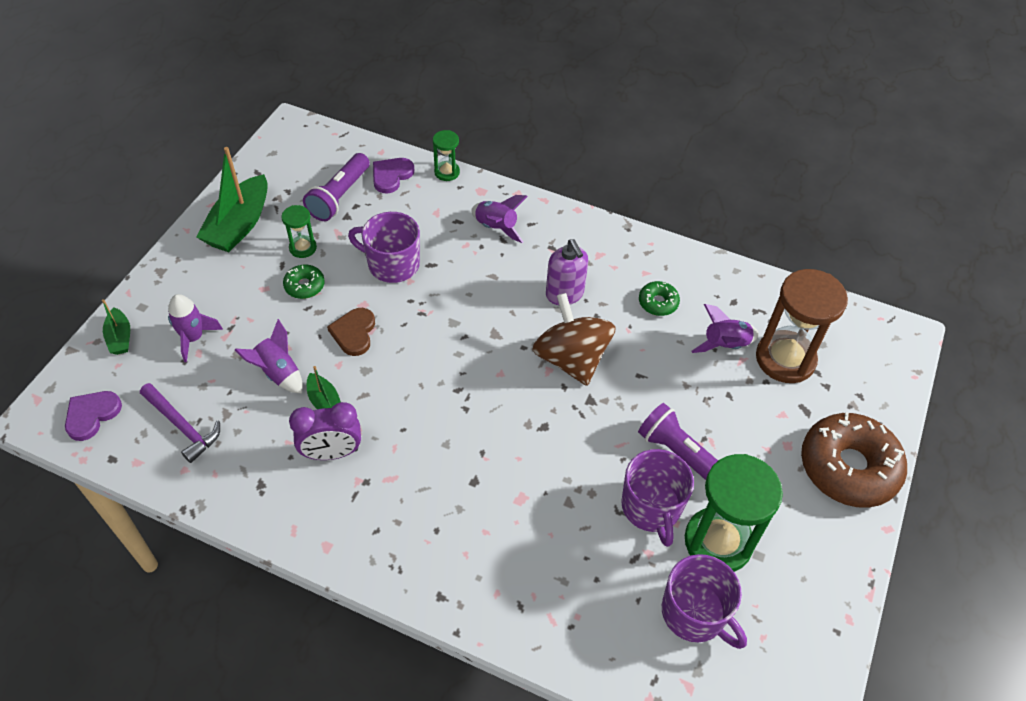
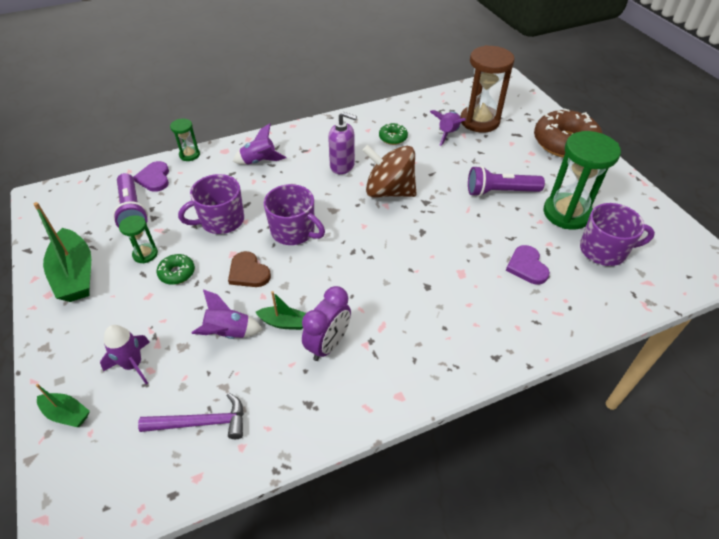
camera: 45 degrees left, 5 degrees down
purple heart [65,391,122,441] -> purple heart moved to [506,245,550,284]
purple mug [621,449,694,547] -> purple mug moved to [264,184,325,245]

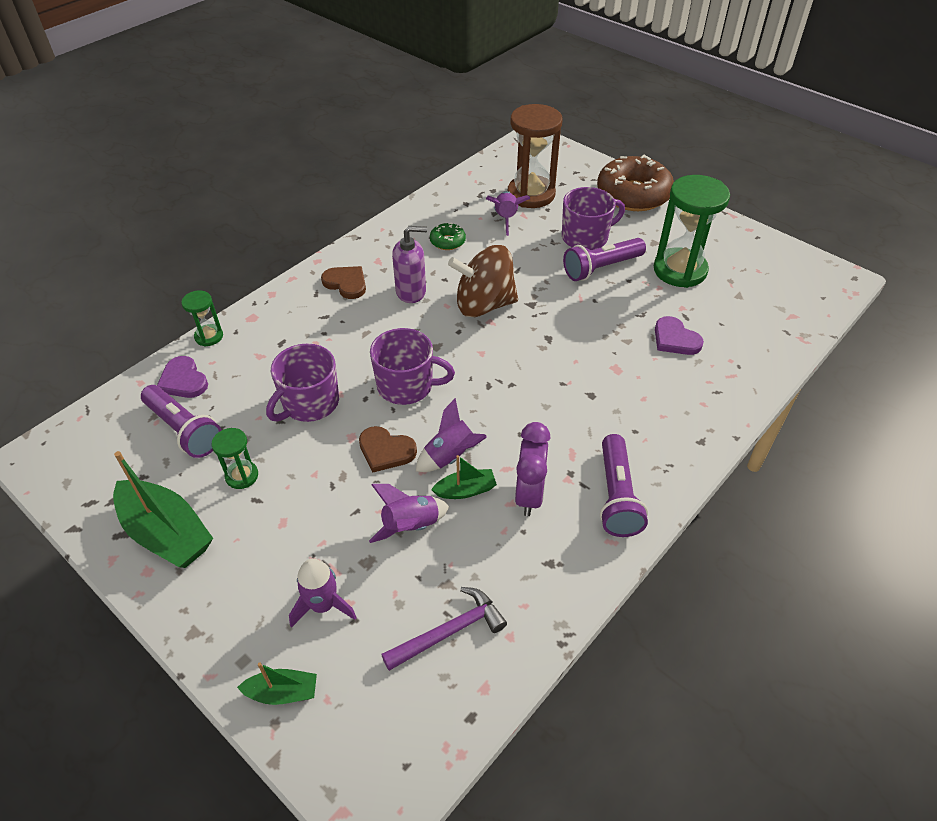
camera: 25 degrees left, 0 degrees up
green donut [157,254,195,285] -> none
purple rocket [233,123,286,165] -> purple rocket moved to [416,398,487,472]
purple mug [580,203,655,266] -> purple mug moved to [562,187,625,250]
none -> brown heart [321,266,366,299]
none -> purple flashlight [600,434,648,537]

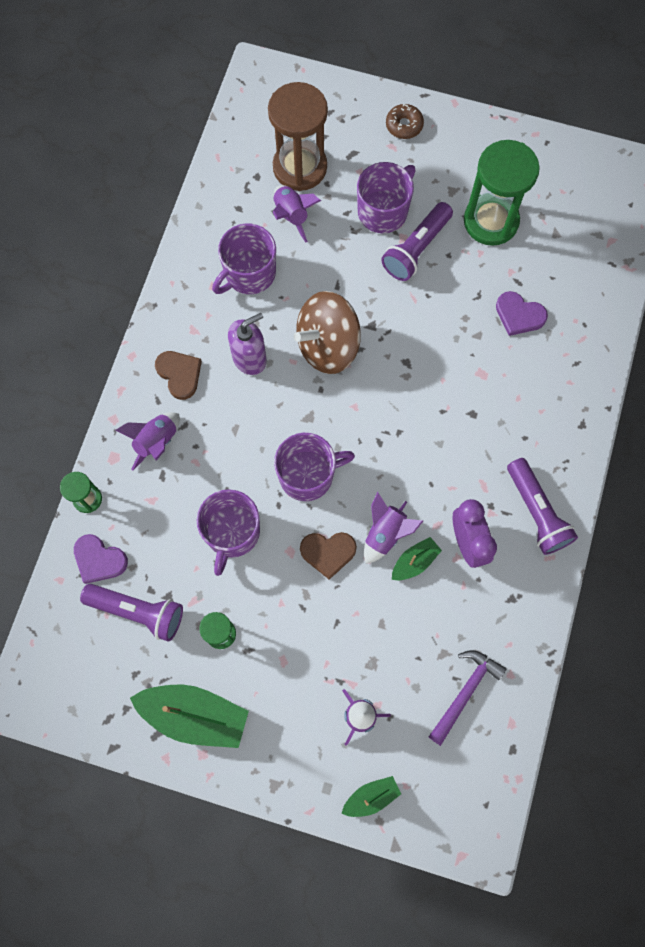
camera: 25 degrees left, 25 degrees up
brown heart [321,266,366,299] -> brown heart turned 45 degrees clockwise [155,351,202,400]
purple rocket [369,484,449,543] -> purple rocket moved to [115,412,180,470]
green donut [430,222,466,250] -> purple mug [212,224,276,294]
brown donut [597,155,674,211] -> brown donut [386,103,424,139], size x0.45

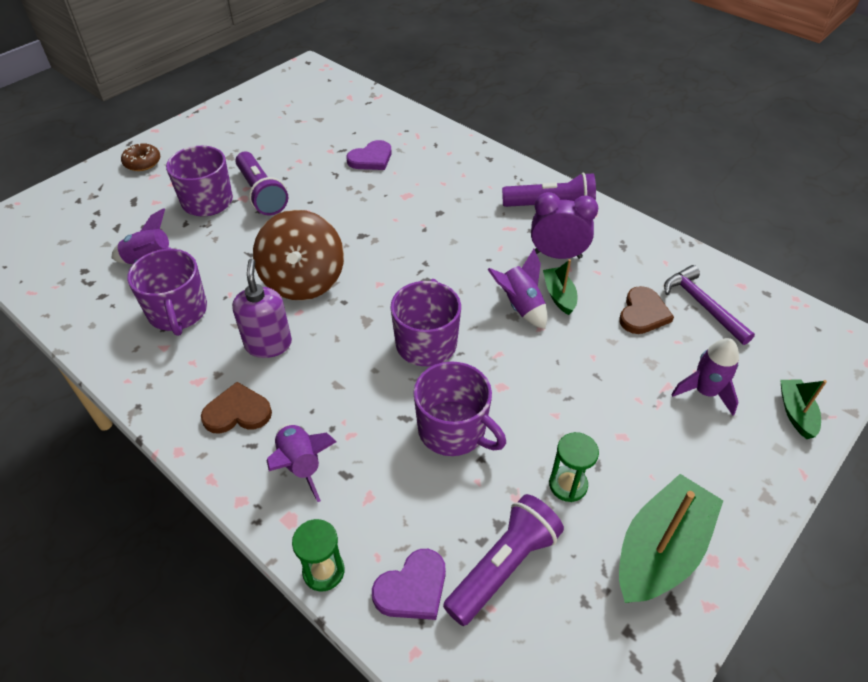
camera: 65 degrees left, 25 degrees down
brown hourglass [268,82,328,191] -> none
brown heart [300,532,357,580] -> brown heart moved to [619,286,674,334]
green hourglass [464,140,540,246] -> none

